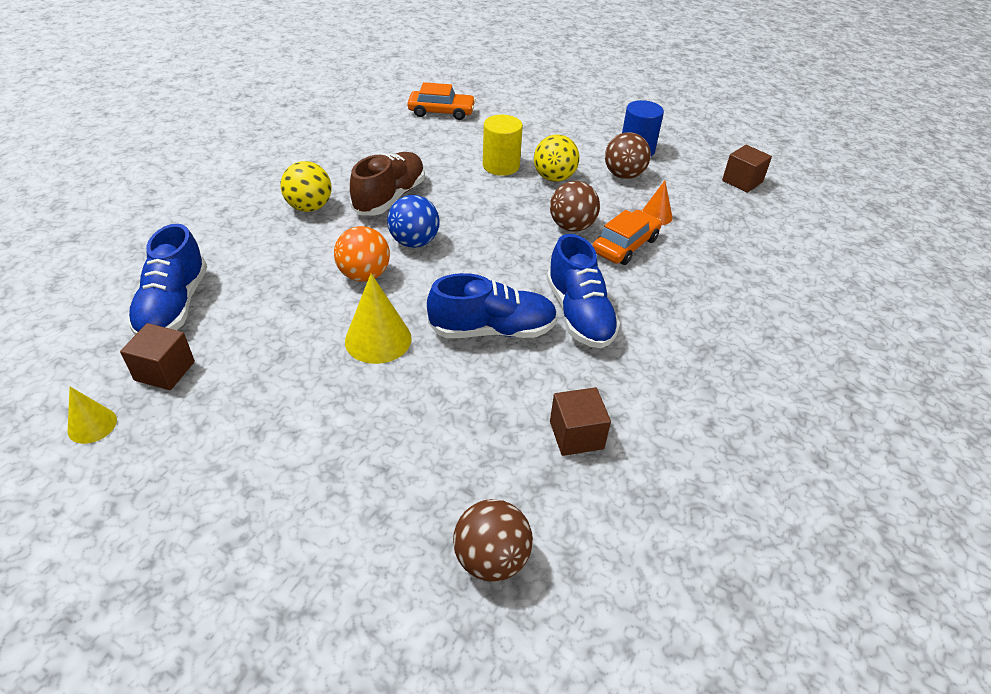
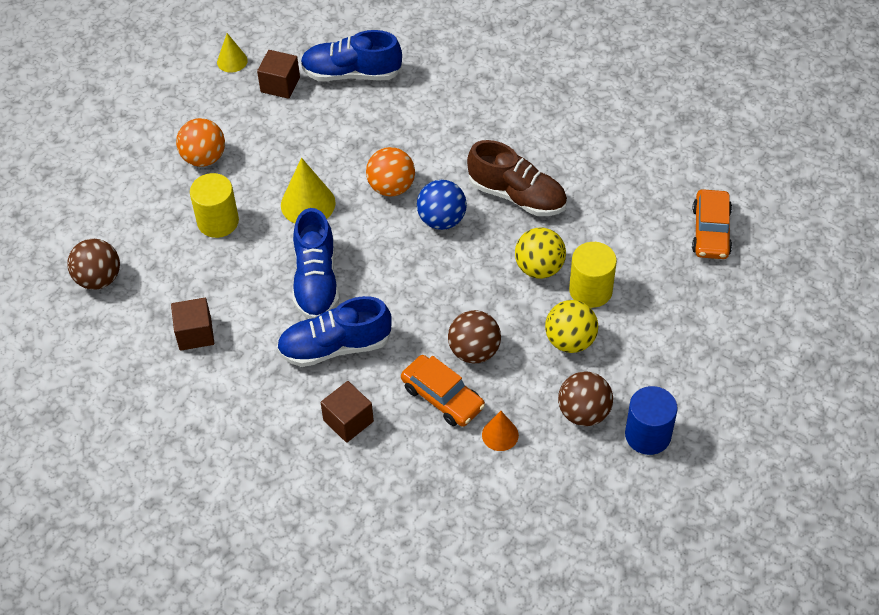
camera: 95 degrees right, 10 degrees up
yellow ball [280,161,331,212] -> yellow ball moved to [515,228,566,279]
brown cube [722,145,772,193] -> brown cube moved to [320,381,374,443]
none -> orange ball [176,118,225,167]
none -> yellow cylinder [190,173,239,238]

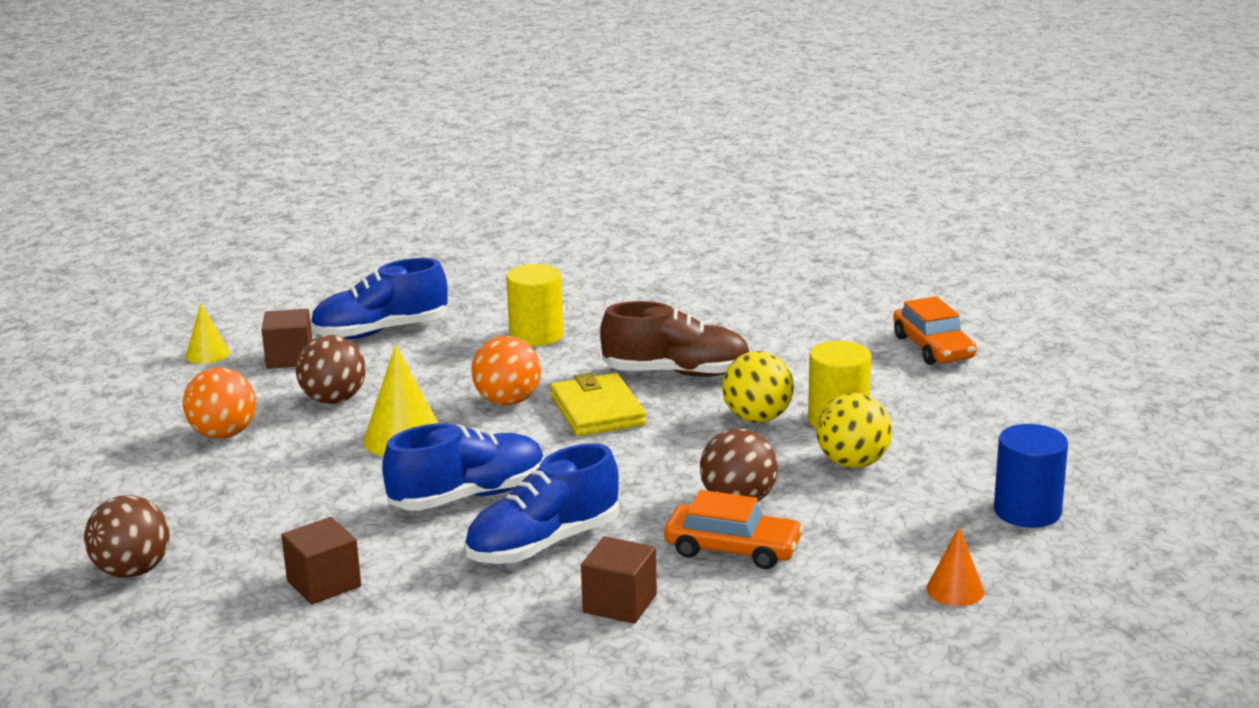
camera: 25 degrees left, 30 degrees down
yellow cylinder [190,173,239,238] -> yellow cylinder moved to [506,264,564,346]
blue shoe [293,208,339,319] -> blue shoe turned 90 degrees counterclockwise [382,423,544,511]
blue ball [417,180,467,230] -> yellow wallet [550,373,646,436]
orange cone [482,411,519,451] -> orange cone moved to [926,526,984,606]
brown ball [558,371,613,426] -> brown ball moved to [296,335,366,404]

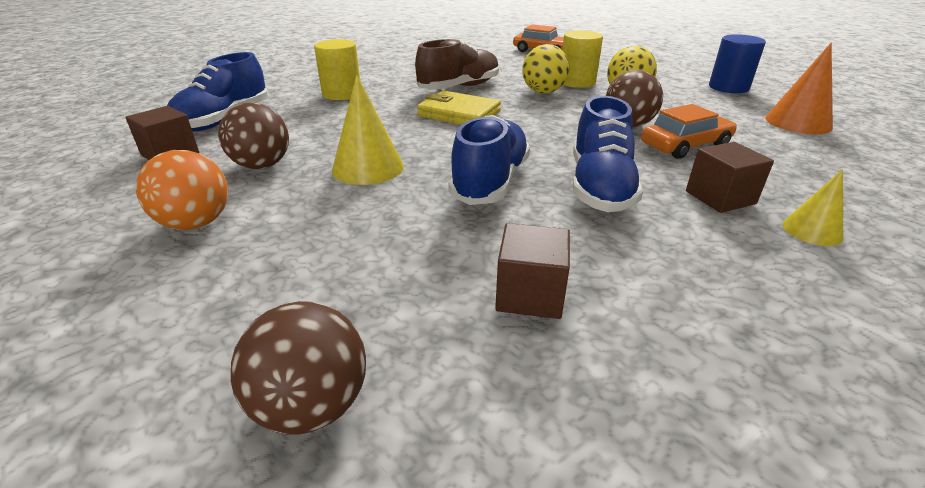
camera: 45 degrees left, 10 degrees up
yellow cone [186,303,230,364] -> yellow cone moved to [782,169,843,246]
orange ball [471,336,541,405] -> none
orange cone [926,526,984,606] -> orange cone [765,43,833,134], size x1.66

